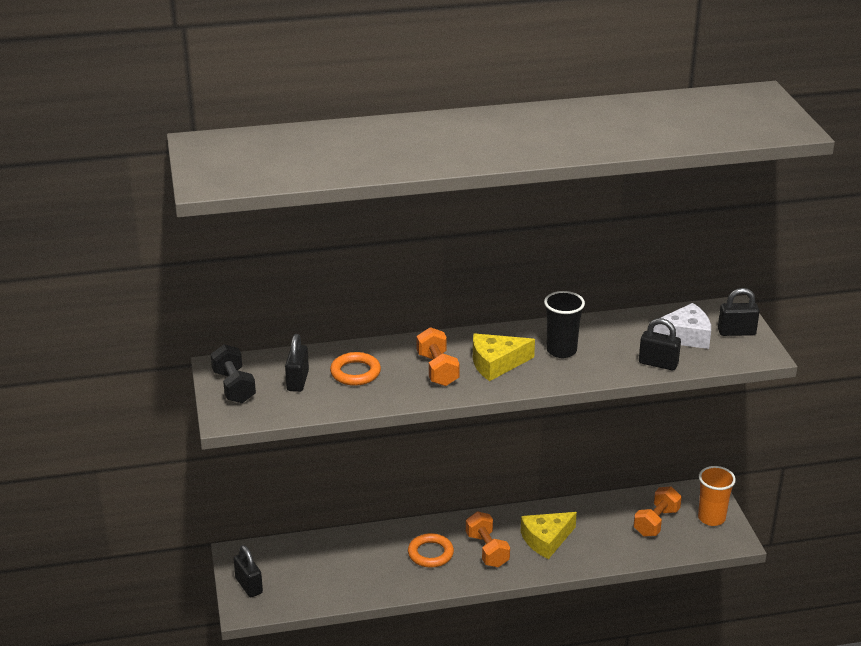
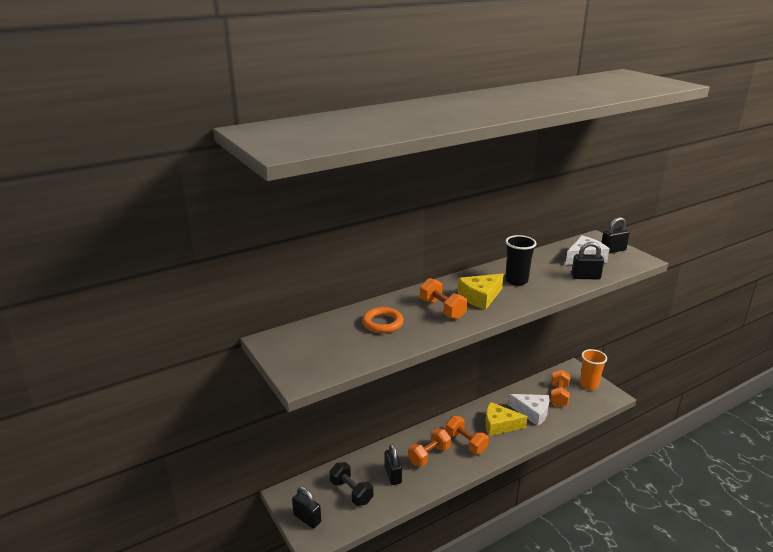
camera: 20 degrees left, 5 degrees down
black dumbbell [211,344,256,403] -> black dumbbell moved to [329,462,373,506]
black padlock [285,334,309,392] -> black padlock moved to [385,444,402,485]
orange ring [408,533,454,567] -> orange dumbbell [408,429,451,466]
yellow cheese [521,512,577,559] -> yellow cheese turned 60 degrees clockwise [485,402,528,436]
none -> white cheese [508,394,550,426]

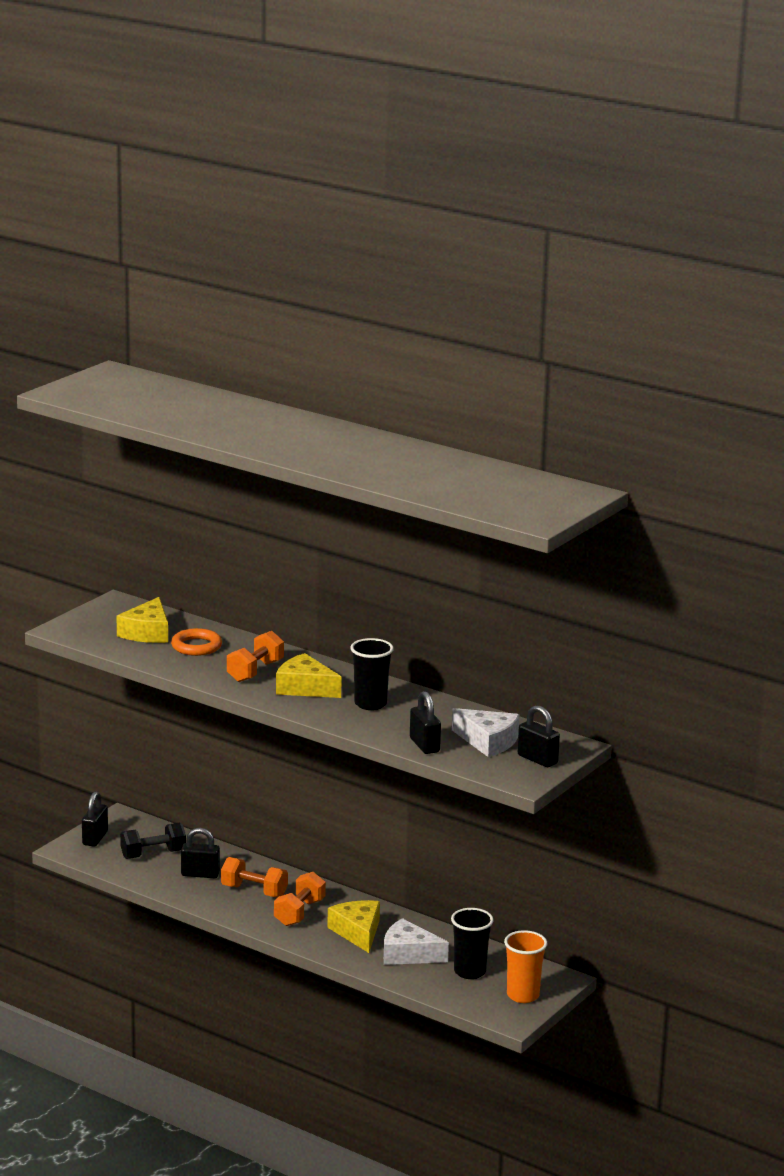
camera: 65 degrees right, 5 degrees down
black dumbbell [329,462,373,506] -> black dumbbell turned 45 degrees clockwise [120,822,186,859]
black padlock [385,444,402,485] -> black padlock turned 45 degrees clockwise [181,828,220,878]
white cheese [508,394,550,426] -> white cheese turned 105 degrees clockwise [384,918,449,965]
orange dumbbell [550,370,570,407] -> black cup [451,908,494,979]
none -> yellow cheese [116,597,168,643]

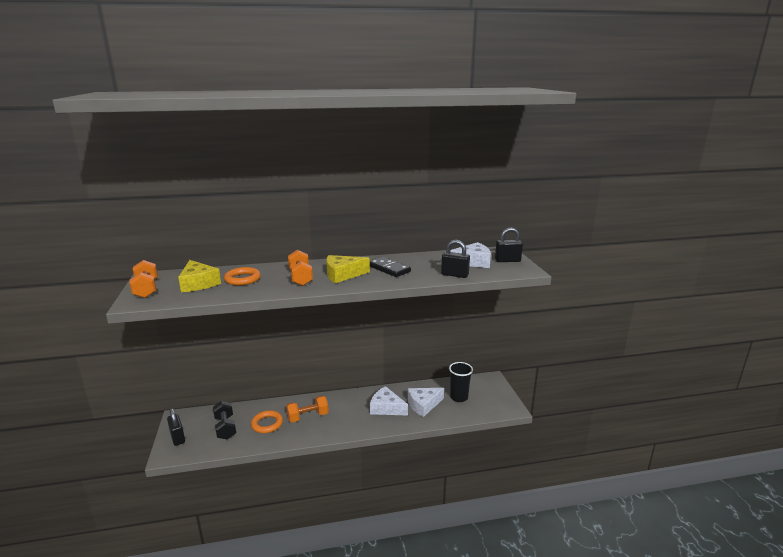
camera: 45 degrees left, 0 degrees up
black dumbbell [120,822,186,859] -> black dumbbell turned 45 degrees counterclockwise [213,401,236,440]
black padlock [181,828,220,878] -> orange ring [251,410,283,433]
orange dumbbell [274,872,326,926] -> orange dumbbell moved to [129,260,158,298]
yellow cheese [327,900,380,953] -> white cheese [370,386,408,416]
black cup [351,638,394,710] -> black domino [370,257,411,277]
orange cup [504,930,547,1003] -> none

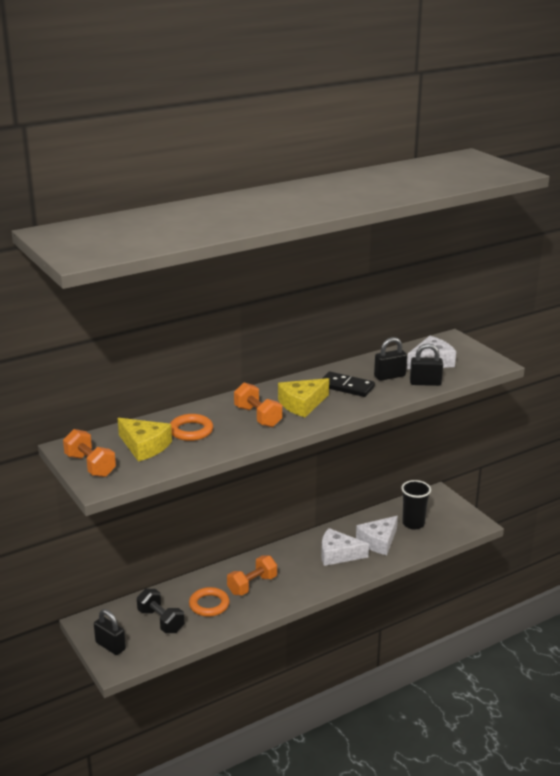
camera: 20 degrees left, 5 degrees up
black padlock [495,227,523,262] -> black padlock moved to [374,337,407,381]

